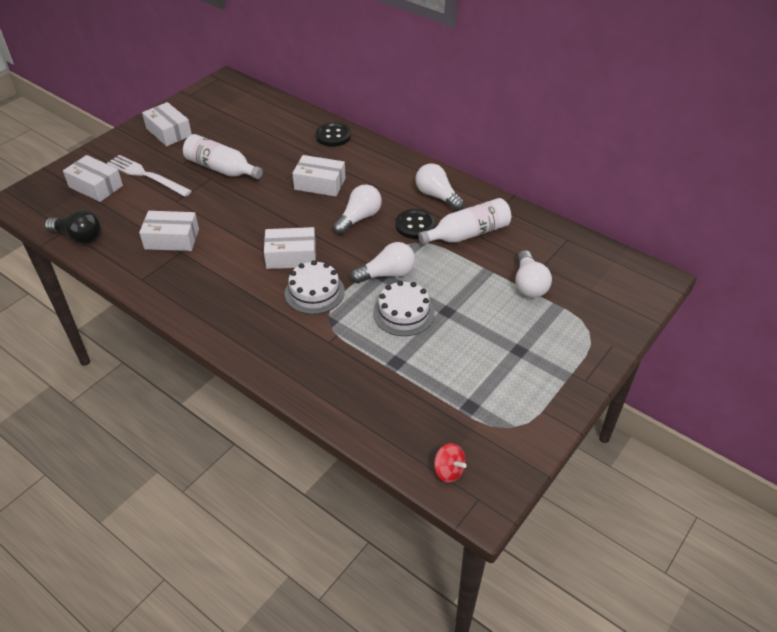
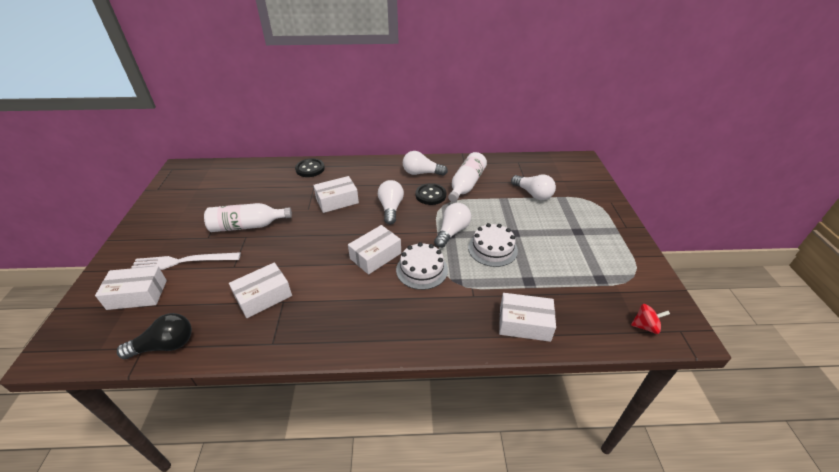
camera: 40 degrees left, 5 degrees down
white box [142,102,192,146] -> white box moved to [499,293,556,342]

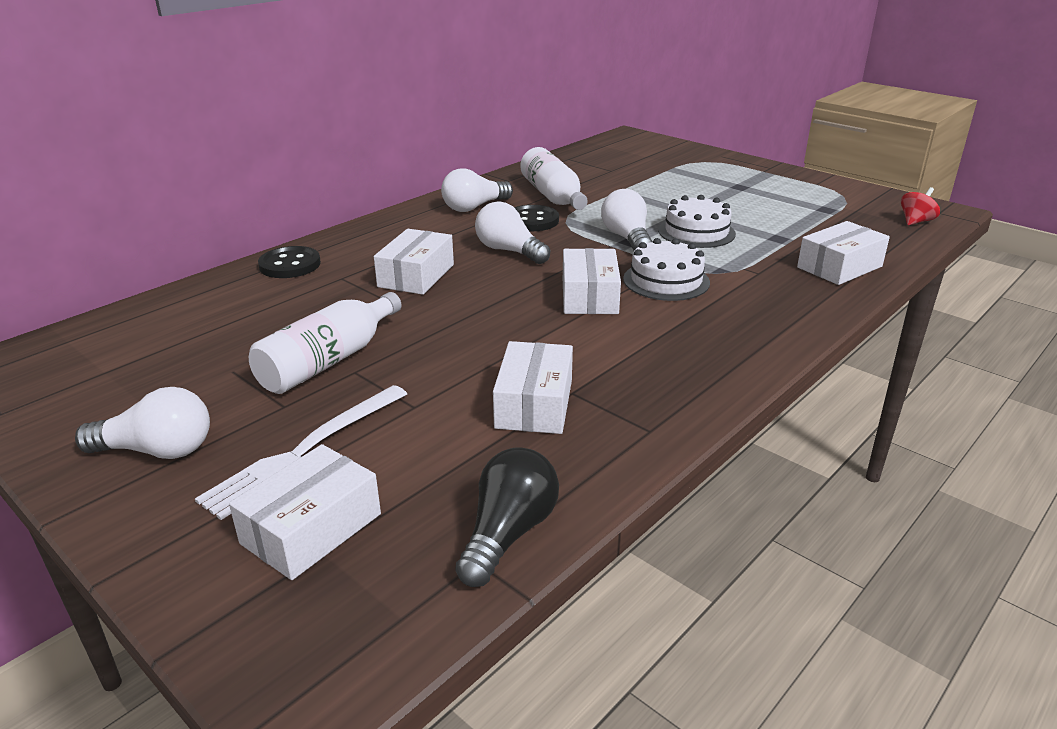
camera: 45 degrees left, 10 degrees down
white light bulb [511,174,556,200] -> white light bulb moved to [75,387,210,459]

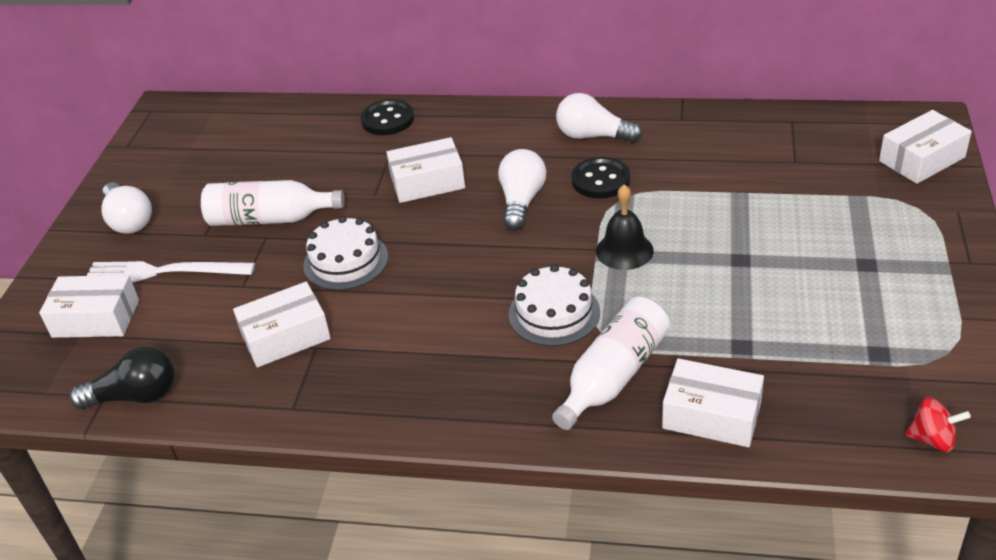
camera: 60 degrees right, 10 degrees up
white bottle [520,147,588,210] -> white bottle moved to [552,297,670,430]
white box [563,248,621,314] -> white box moved to [879,110,972,184]
white light bulb [601,189,653,251] -> black bell [596,184,654,270]
white cake [658,195,736,248] -> white cake moved to [303,216,388,290]

